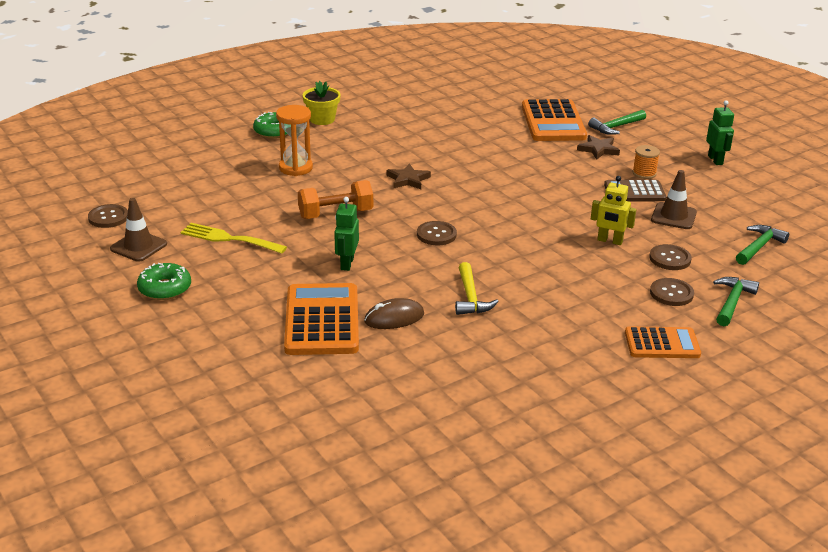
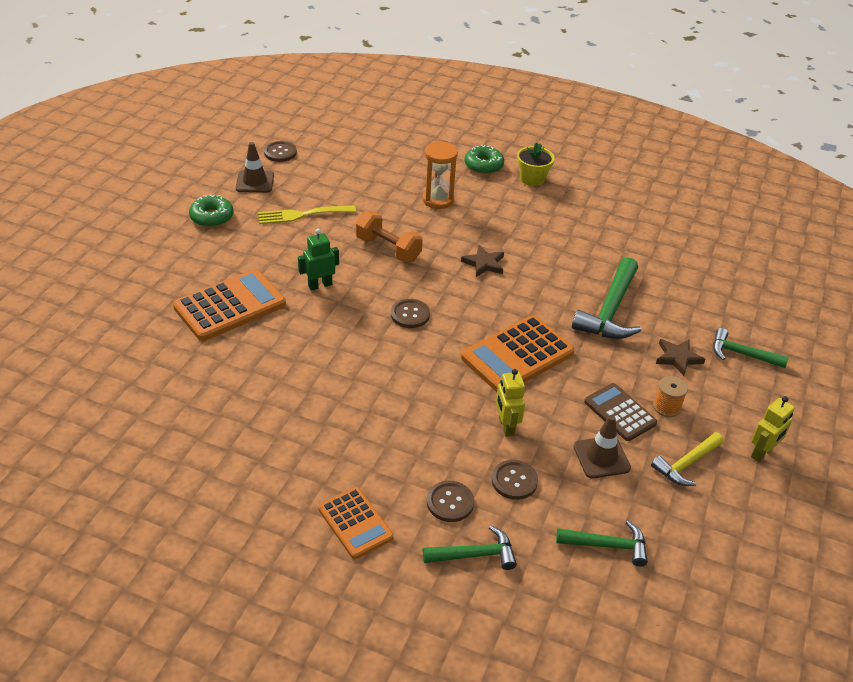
camera: 55 degrees right, 10 degrees up
yellow fork [180,223,287,254] -> yellow fork turned 90 degrees counterclockwise [258,205,356,224]
brown mouse [364,298,424,329] -> none
yellow hammer [455,262,499,315] -> yellow hammer moved to [651,432,724,486]
orange calculator [522,99,587,141] -> orange calculator moved to [461,315,575,392]
green robot [706,100,734,165] -> yellow robot [751,396,795,462]
none -> green hammer [572,257,641,339]

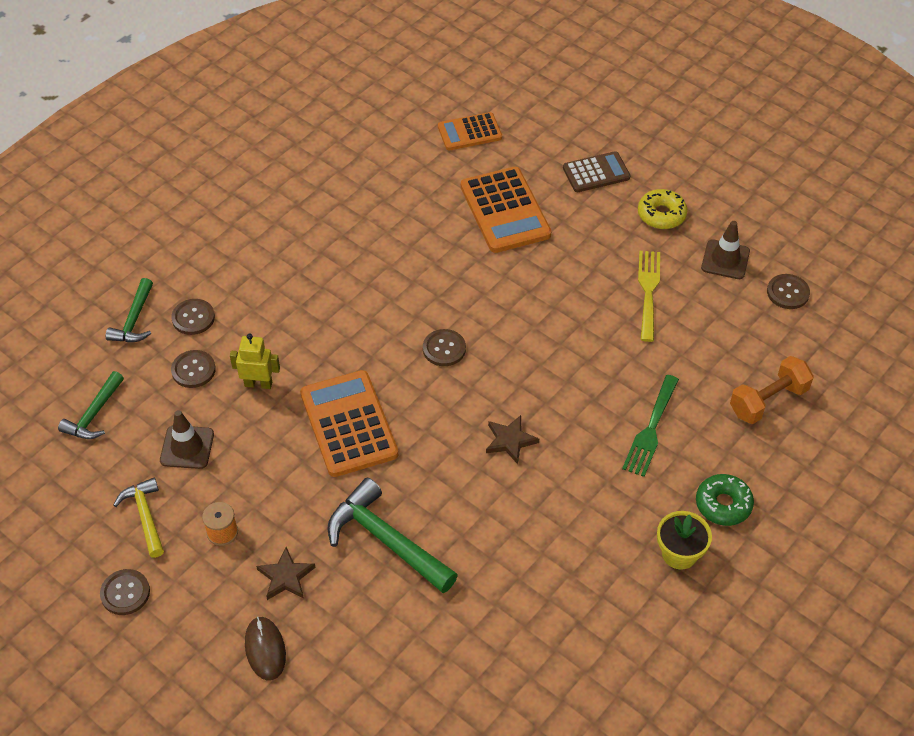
camera: 110 degrees right, 10 degrees up
green donut [189,195,233,227] -> yellow donut [638,189,687,229]
green robot [298,229,339,291] -> none
orange calculator [318,487,394,559] -> orange calculator moved to [438,112,502,150]
orange dumbbell [356,211,423,262] -> orange dumbbell moved to [730,356,814,424]
orange hourglass [423,141,458,209] -> green fork [622,375,679,477]
brown calculator [584,383,657,441] -> brown calculator moved to [563,151,630,192]
green hammer [713,328,789,368] -> brown mouse [245,617,286,681]
yellow robot [751,396,795,462] -> brown button [100,569,150,615]

